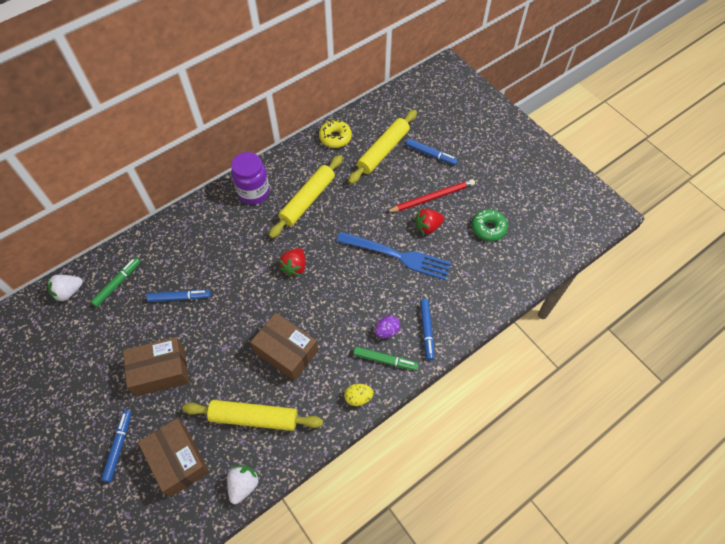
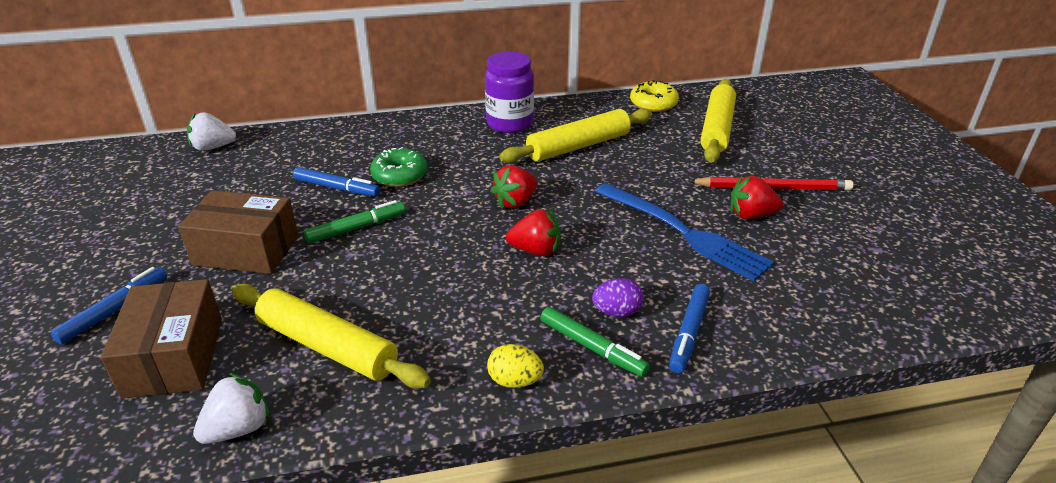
camera: 25 degrees right, 25 degrees down
green marker [91,258,140,307] -> green marker moved to [304,200,405,244]
brown box [250,313,318,381] -> none
yellow rolling pin [348,110,417,184] -> yellow rolling pin turned 45 degrees counterclockwise [701,79,736,163]
blue marker [406,139,458,165] -> none
green donut [472,209,508,241] -> green donut moved to [370,147,427,187]
none -> red strawberry [506,209,561,256]

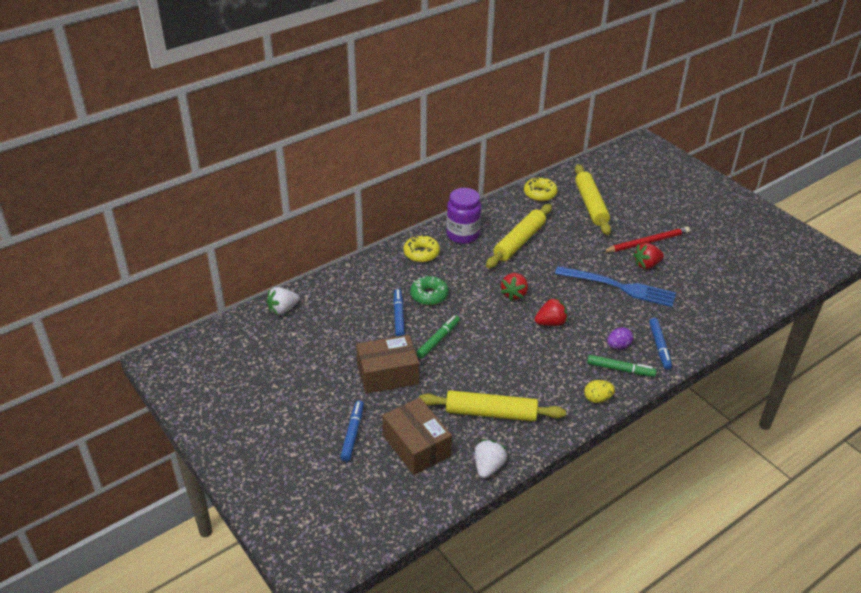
camera: 25 degrees left, 5 degrees up
blue marker [293,167,380,197] -> blue marker turned 90 degrees counterclockwise [393,289,405,336]
none -> yellow donut [403,235,440,263]

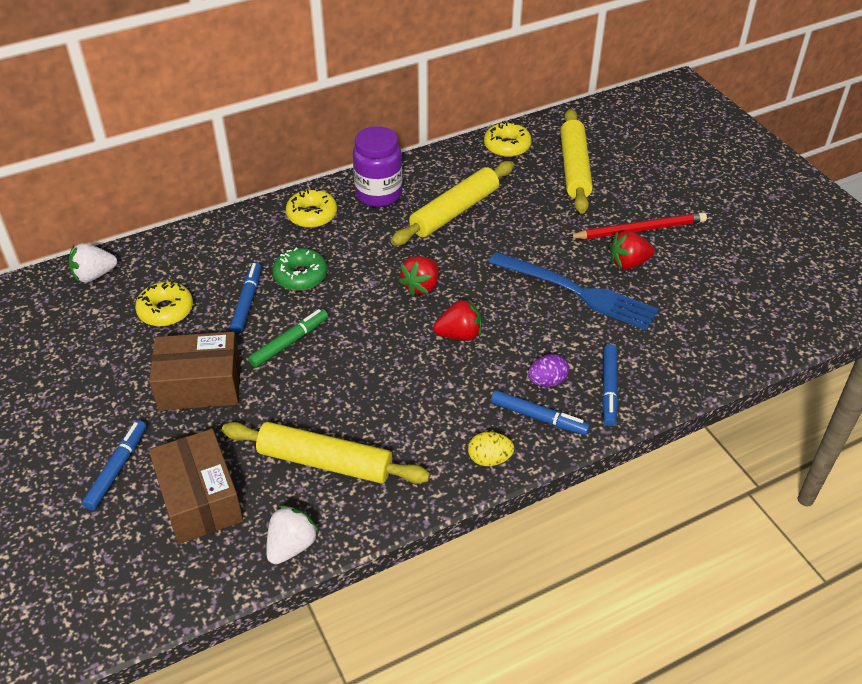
camera: 10 degrees right, 5 degrees up
green marker [587,355,657,377] -> blue marker [491,390,590,435]
none -> yellow donut [135,281,193,326]

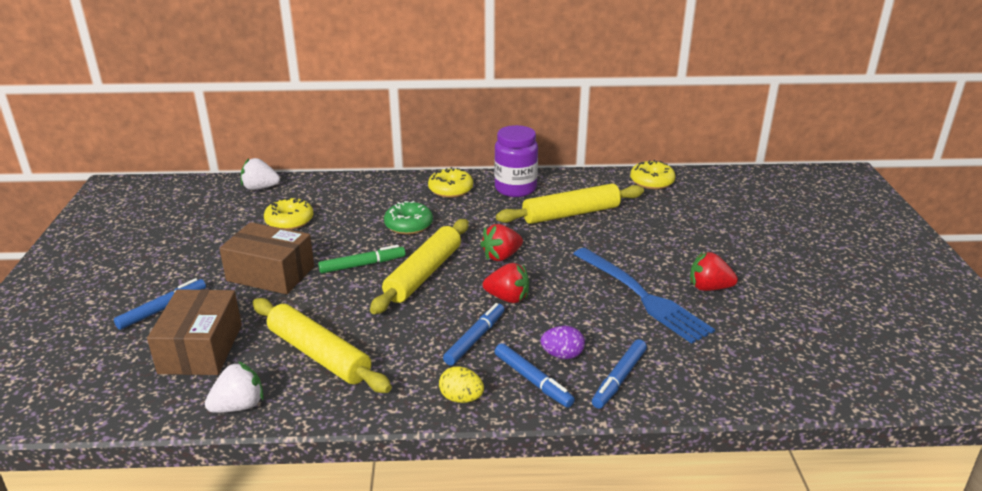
camera: 25 degrees right, 15 degrees down
blue marker [230,262,262,333] -> blue marker moved to [443,303,505,366]
yellow rolling pin [560,109,593,214] -> yellow rolling pin moved to [370,219,469,314]
red pencil [568,212,707,239] -> none

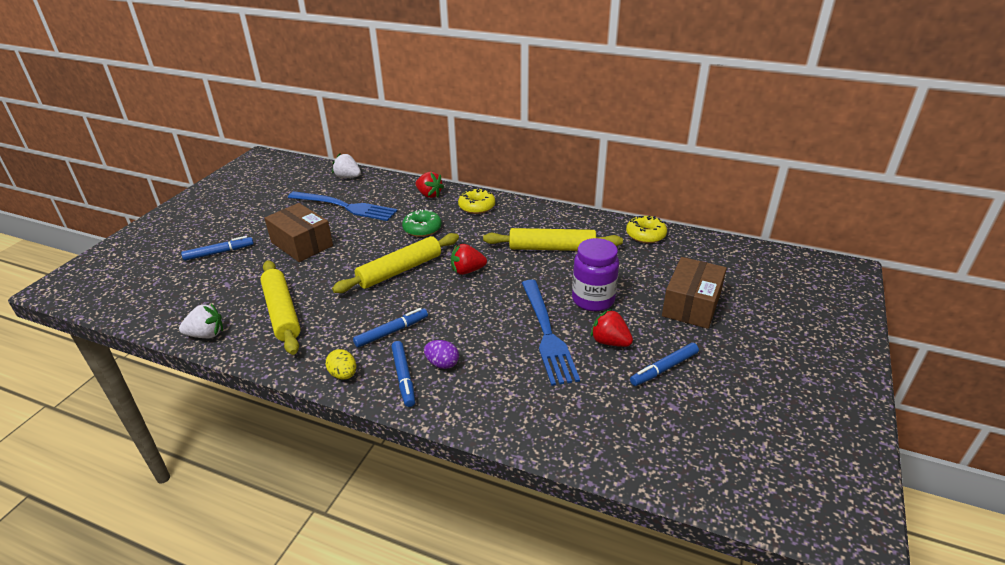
camera: 25 degrees right, 5 degrees up
brown box [147,289,242,375] -> brown box moved to [662,257,727,329]
yellow donut [264,198,313,230] -> blue fork [288,191,398,221]
green marker [318,245,405,274] -> none
red strawberry [483,263,529,303] -> red strawberry moved to [416,172,444,198]
purple jar [494,125,538,197] -> purple jar moved to [572,238,619,311]
blue marker [592,339,647,409] -> blue marker moved to [630,343,699,386]

